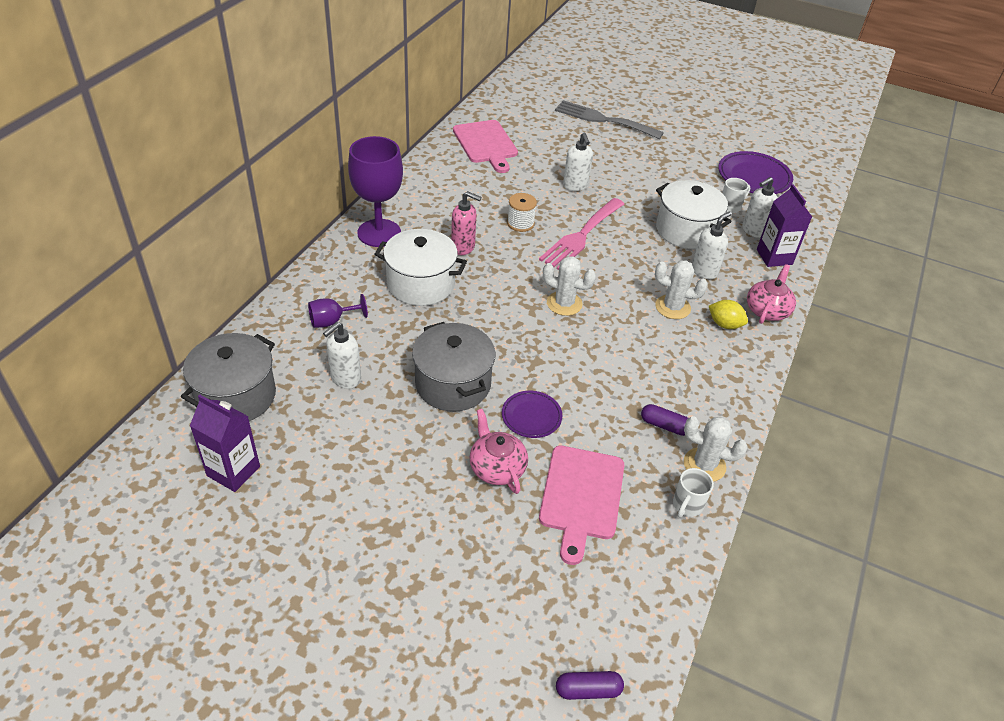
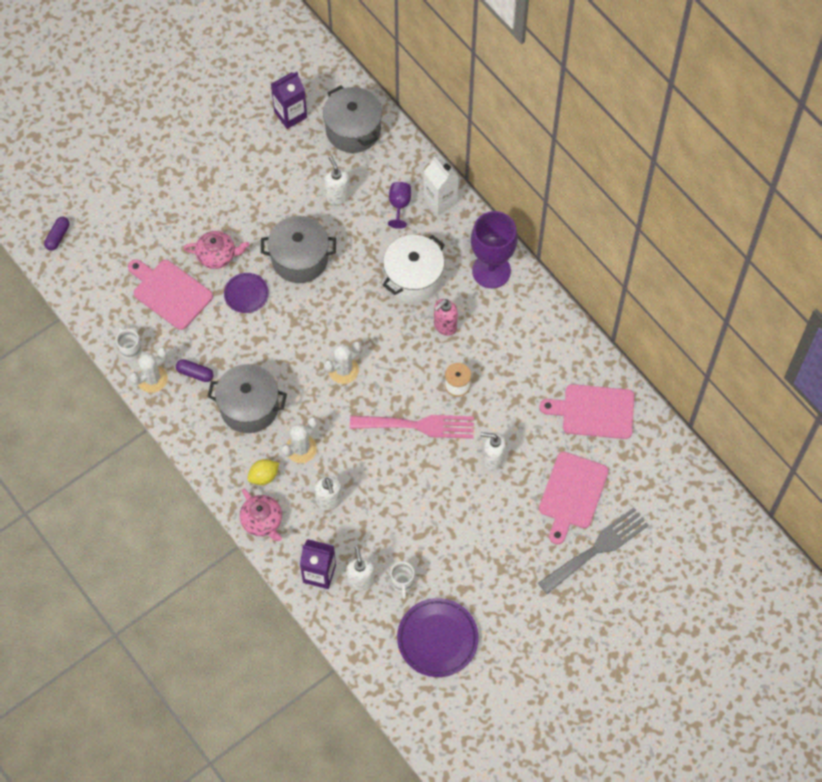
camera: 120 degrees right, 20 degrees up
pink fork [539,198,624,270] -> pink fork turned 120 degrees clockwise [350,415,474,439]
purple capsule [641,404,688,436] -> purple capsule turned 60 degrees clockwise [176,359,214,382]
white pot [656,180,732,249] -> none
none -> grey pot [207,364,287,433]
none -> white carton [423,156,459,216]
none -> pink cutting board [539,452,609,544]

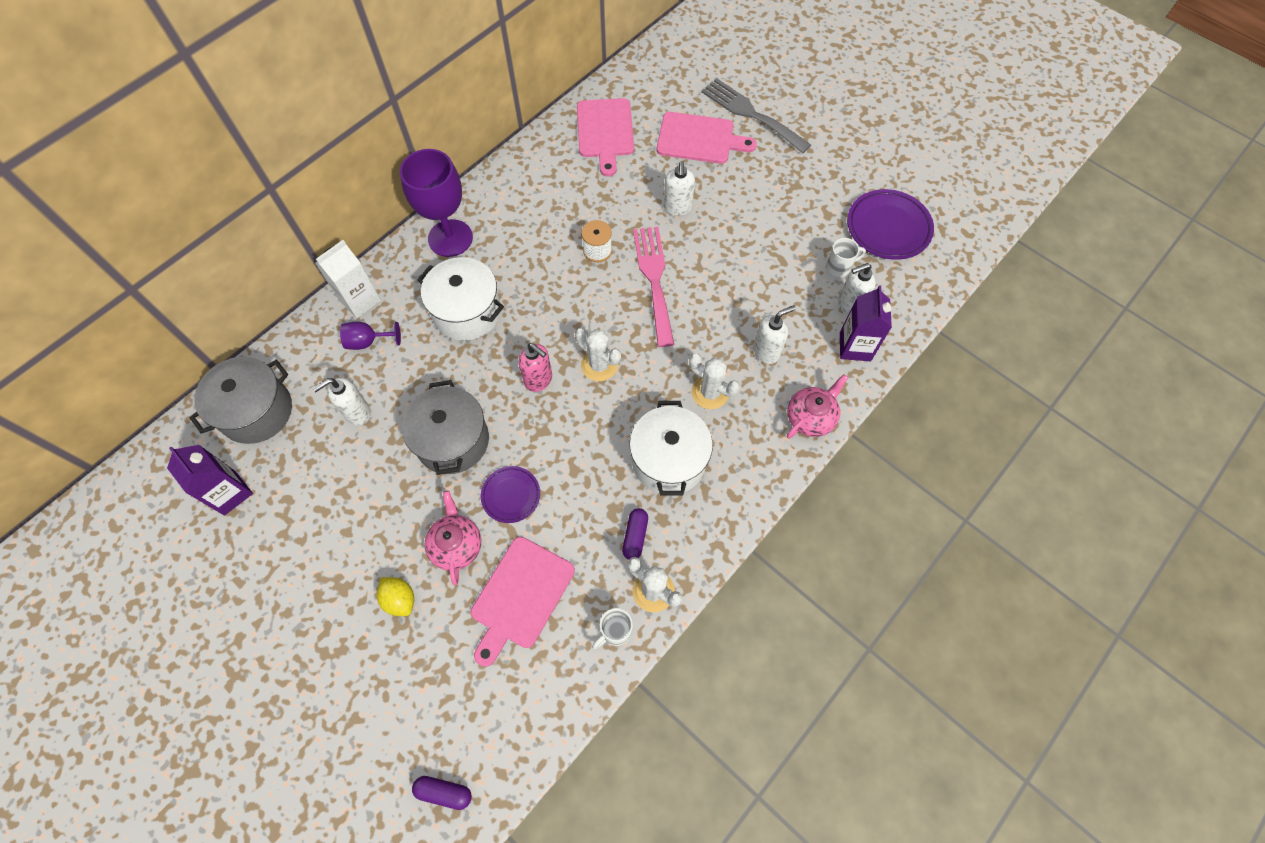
camera: 100 degrees left, 0 degrees up
grey pot [207,364,287,433] -> white pot [629,401,713,496]
yellow lemon [248,459,279,485] -> yellow lemon moved to [377,577,414,616]
pink soap dispenser [434,299,458,336] -> pink soap dispenser moved to [518,343,552,392]

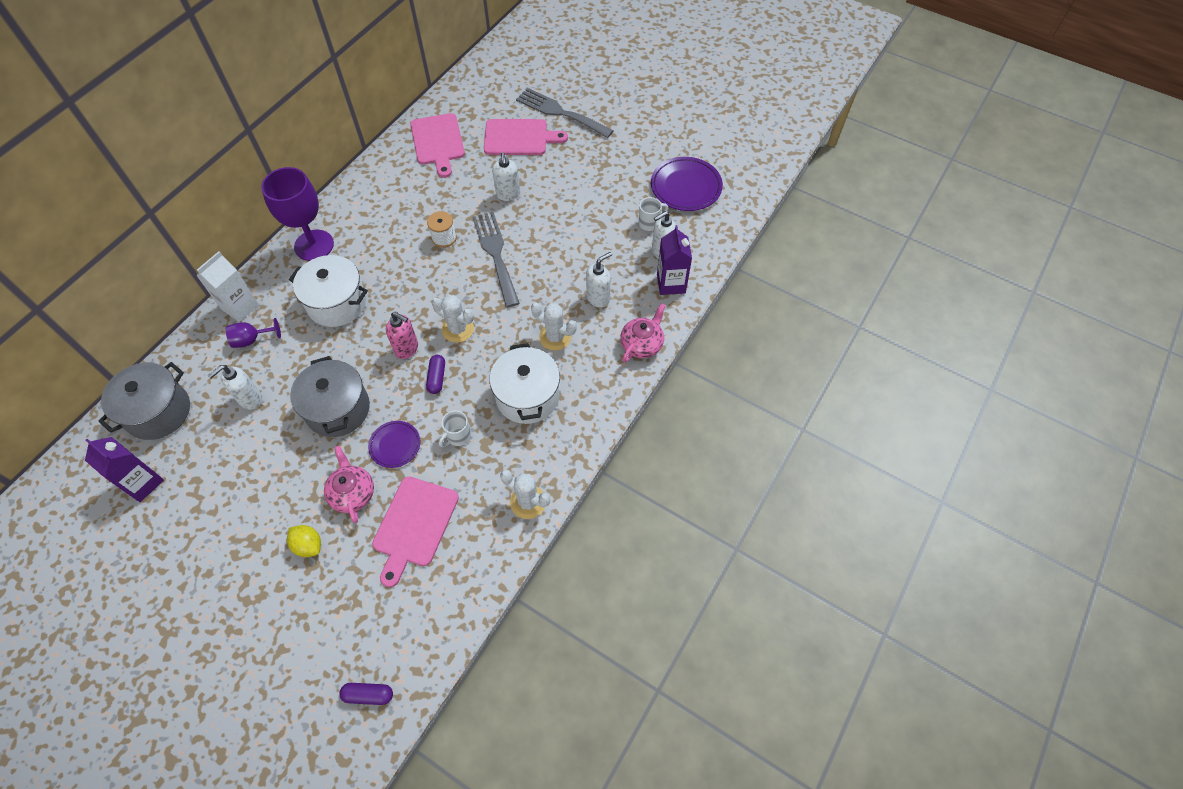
camera: 10 degrees left, 5 degrees down
white mug [592,608,633,649] -> white mug moved to [439,410,471,447]
purple capsule [622,508,648,560] -> purple capsule moved to [426,355,445,394]
pink fork [633,227,674,347] -> grey fork [472,212,520,307]

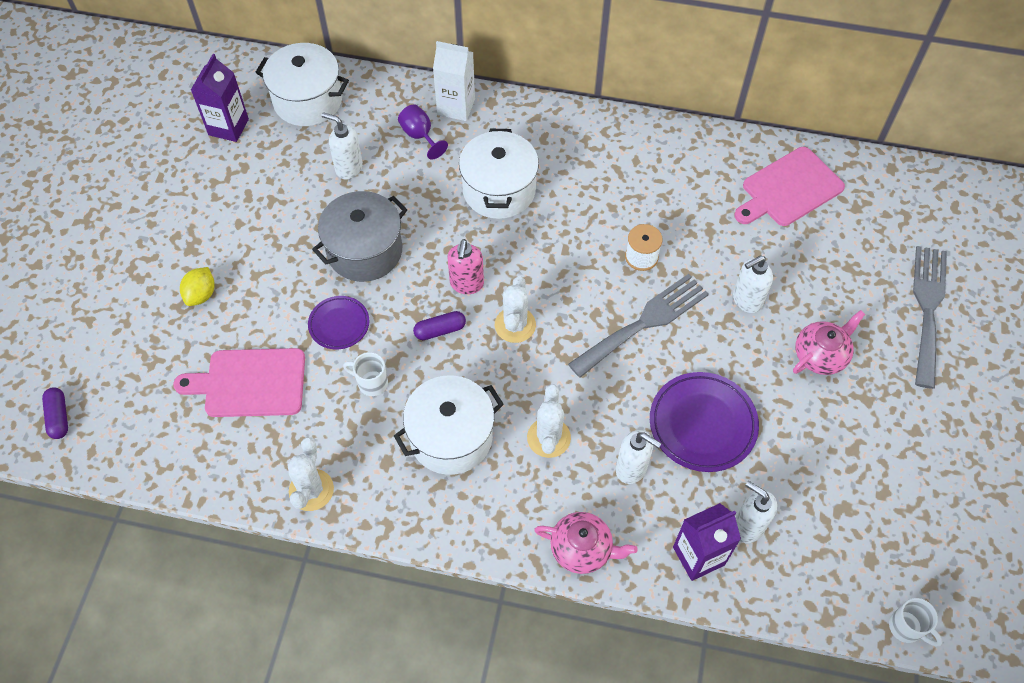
camera: 70 degrees right, 0 degrees up
grey pot [98,362,190,440] -> white pot [255,43,349,126]
purple goblet [261,167,334,261] -> none
pink teapot [324,446,374,523] -> pink teapot moved to [793,310,865,375]
pink cutting board [484,119,568,155] -> none
white mug [639,197,668,231] -> white mug moved to [889,598,943,647]
purple plate [651,157,723,211] -> purple plate moved to [650,372,759,472]

